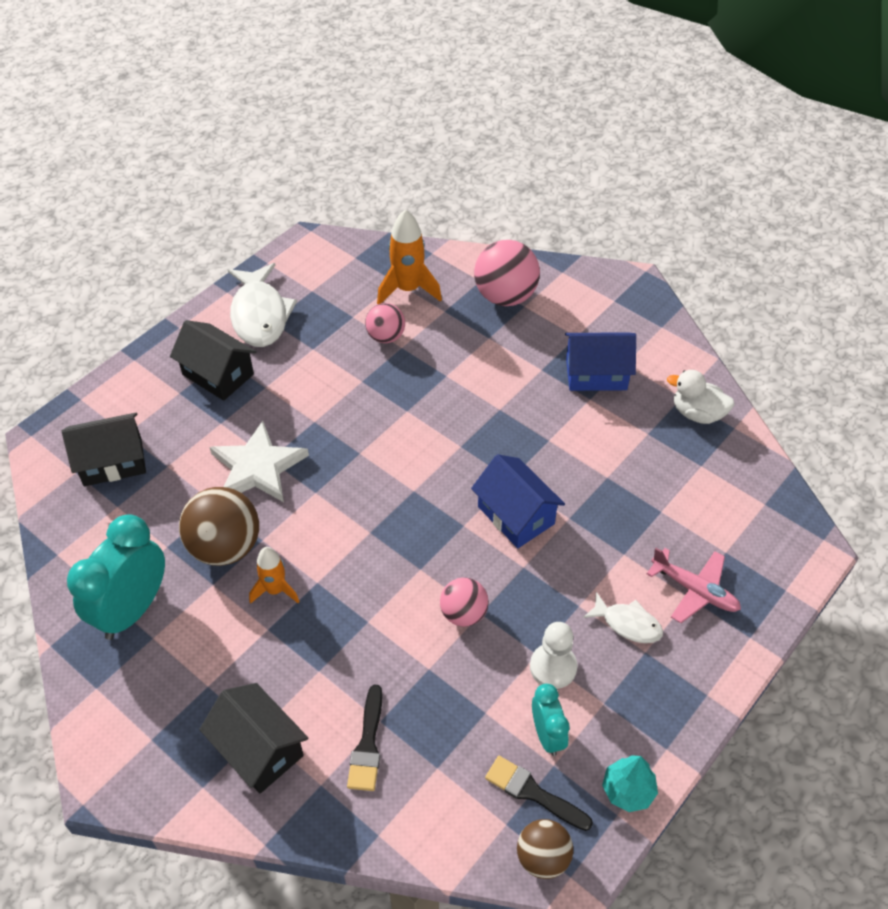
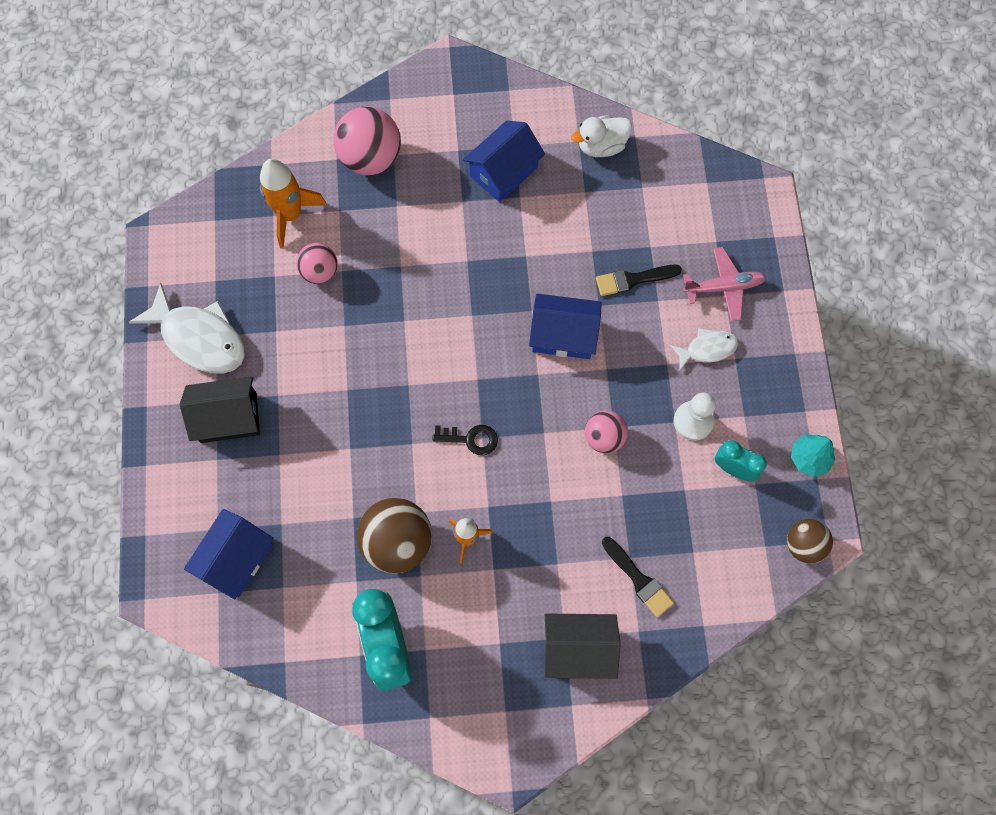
camera: 45 degrees left, 20 degrees up
black house [62,412,146,486] -> blue house [184,509,274,599]
white star [209,421,309,502] -> none
black brush [485,756,593,831] -> black brush moved to [596,265,682,296]
none -> black key [433,425,498,455]

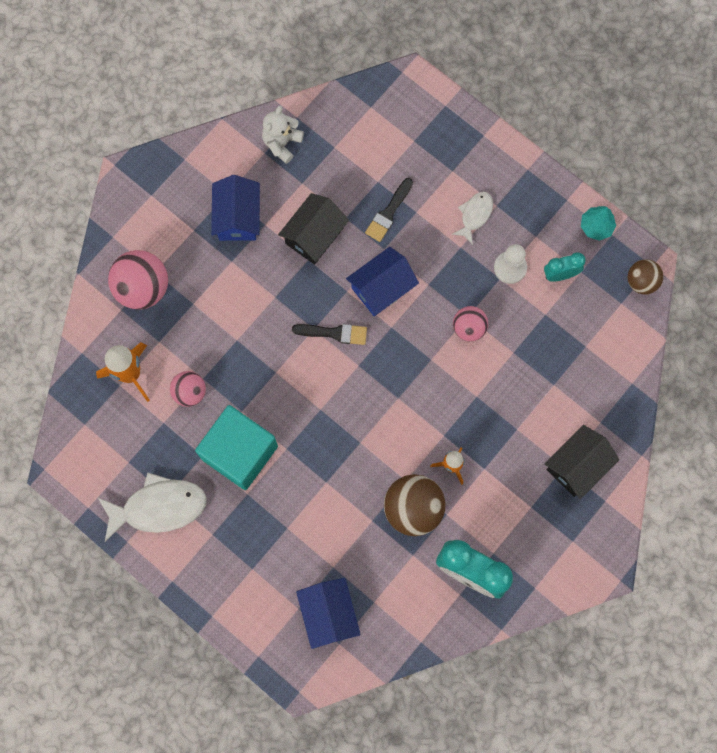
camera: 45 degrees left, 5 degrees up
black house [180,376,260,443] -> black house moved to [278,193,349,265]
black key [433,425,498,455] -> none
white duck [571,115,632,157] -> white teddy bear [262,105,304,164]
black brush [602,537,674,618] -> black brush moved to [292,324,367,345]
pink plane [683,247,766,322] -> none
none -> turquoise cube [195,405,278,490]

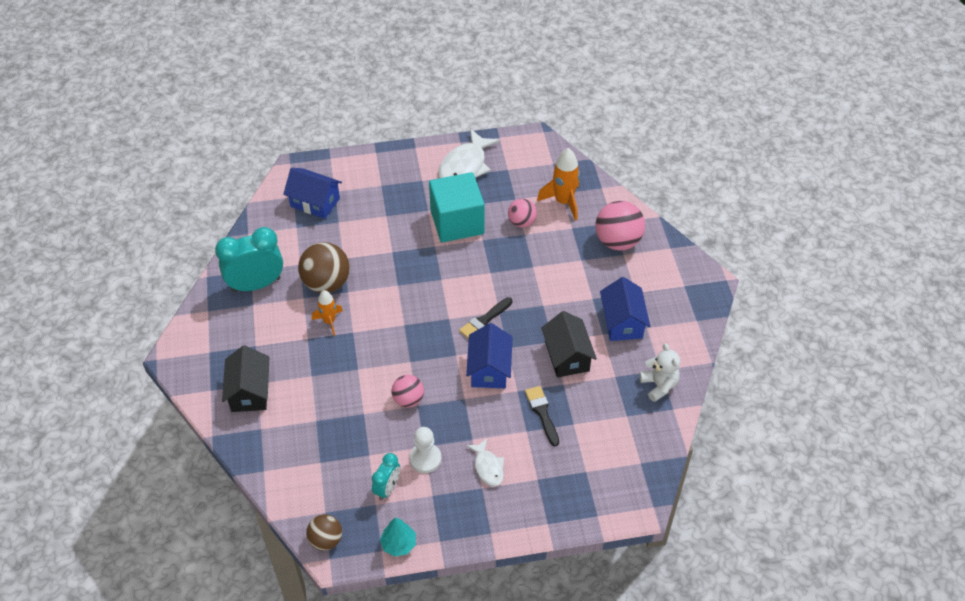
camera: 130 degrees right, 25 degrees down
blue house [211,175,260,241] -> blue house turned 45 degrees clockwise [600,277,650,341]

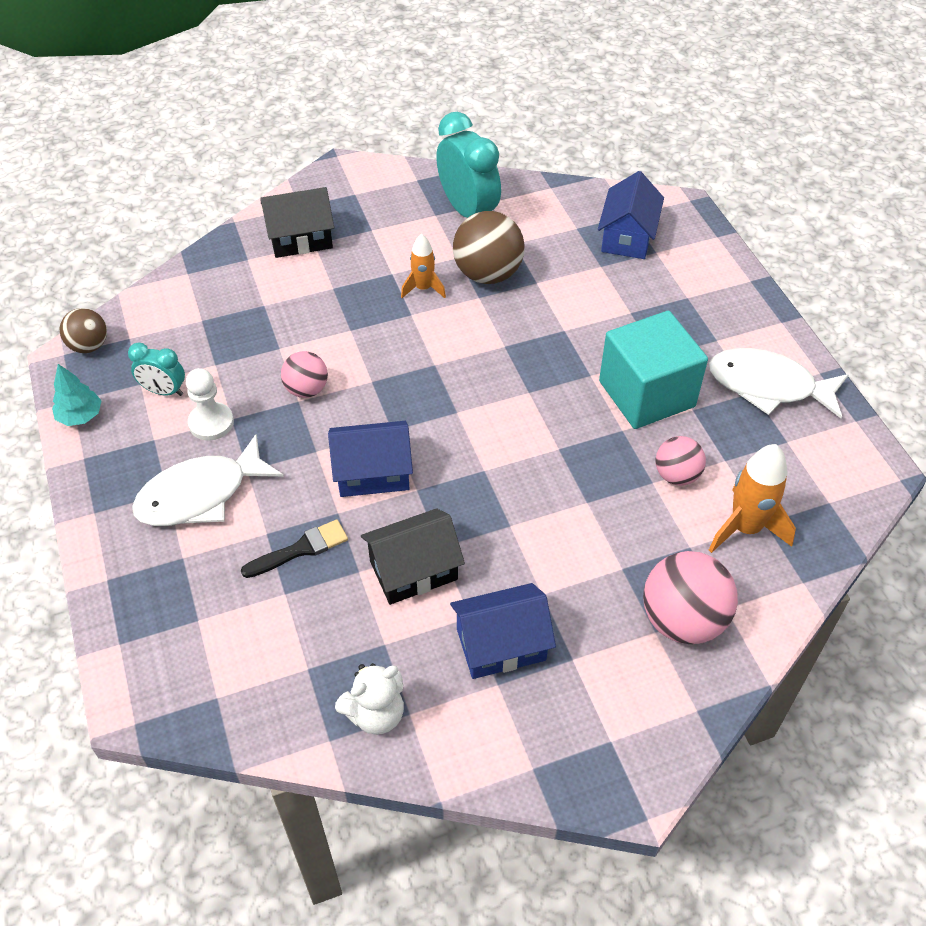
camera: 80 degrees right, 0 degrees up
black brush [459,297,512,339] -> none
white fish [466,439,504,486] -> white fish [132,434,284,526], size x1.83

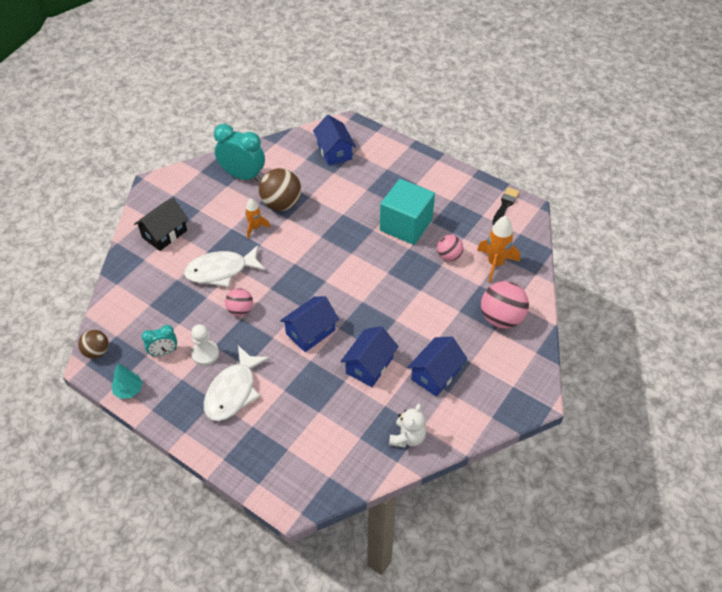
camera: 35 degrees left, 0 degrees up
black brush [241,520,348,578] -> black brush moved to [492,187,520,225]
black house [361,508,465,605] -> blue house [341,326,399,387]
white fish [709,348,849,418] -> white fish moved to [184,245,266,287]

